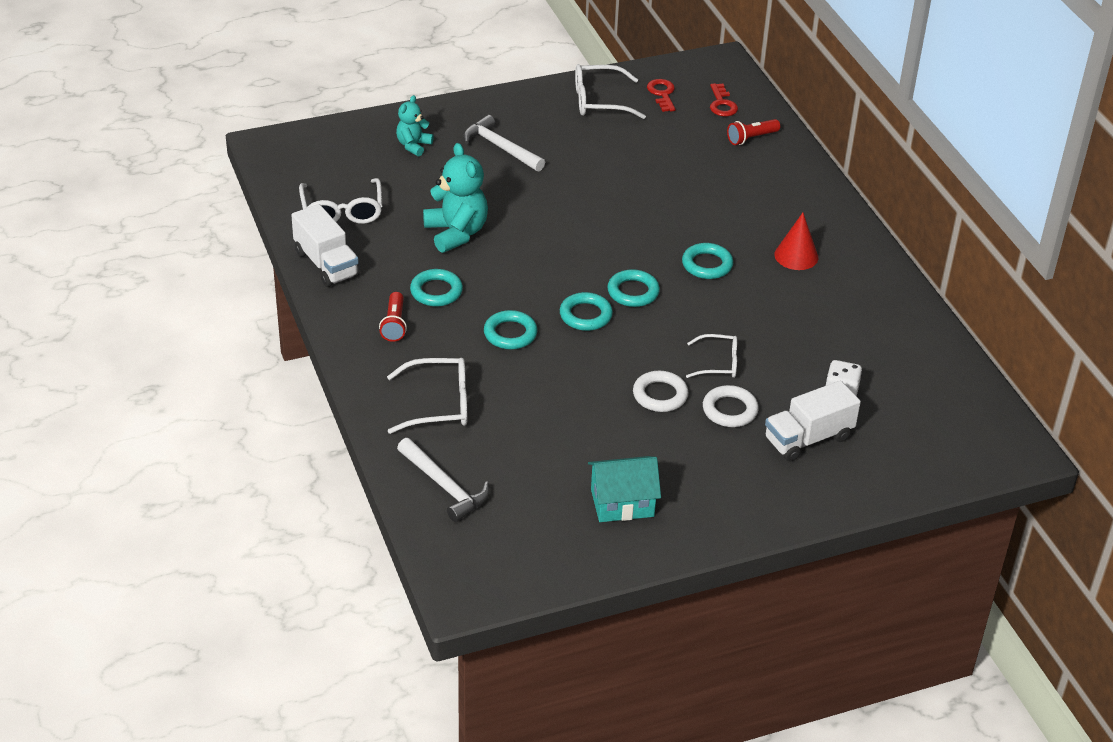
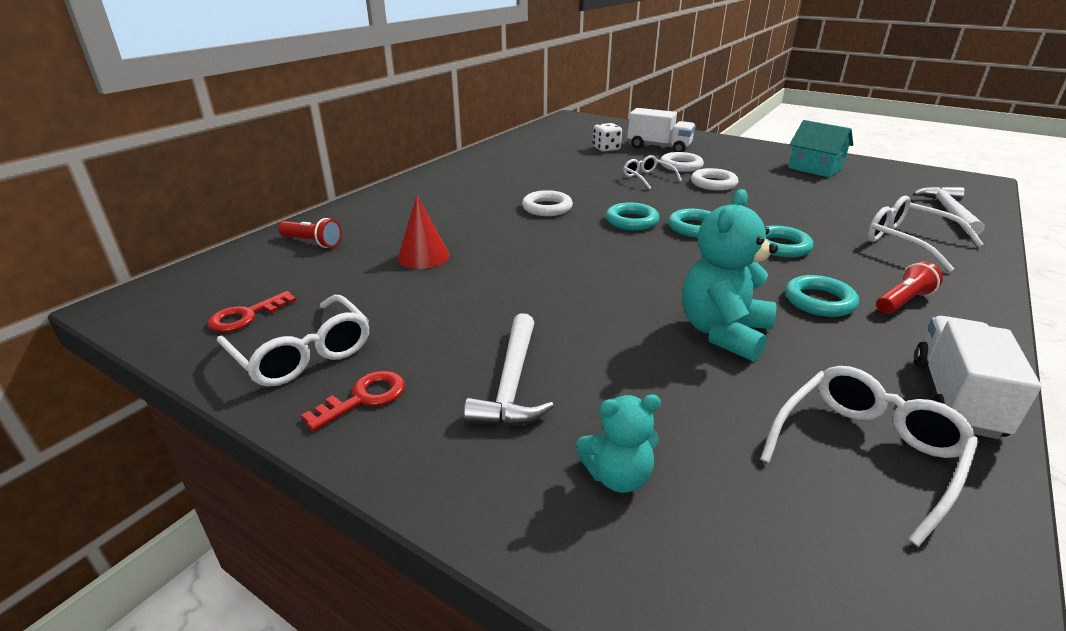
camera: 125 degrees left, 10 degrees down
turquoise ring [682,243,733,279] -> white ring [522,190,573,216]
red key [710,83,738,116] -> red key moved to [301,371,405,431]
red cone [774,213,818,270] -> red cone moved to [397,196,450,269]

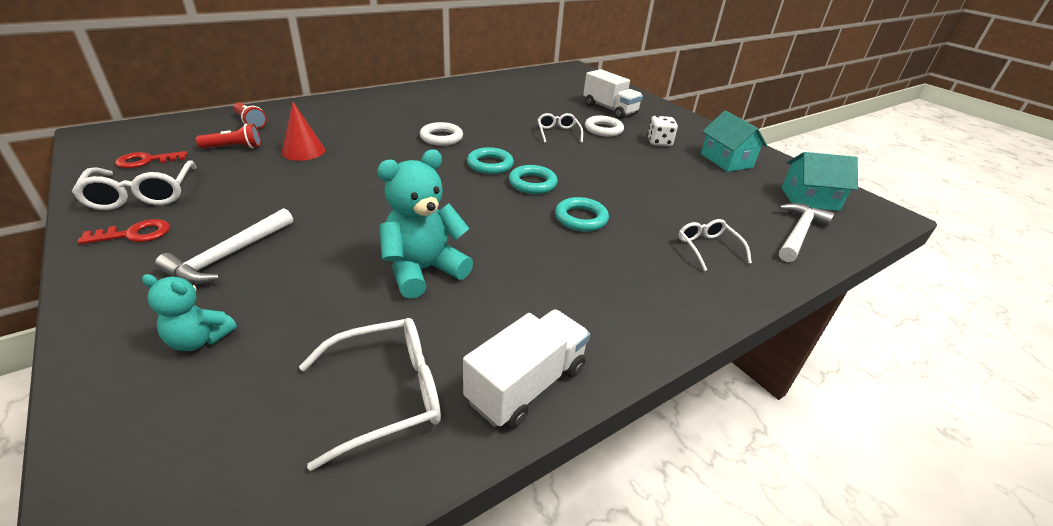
camera: 20 degrees right, 5 degrees up
white dice [593,123,622,152] -> white dice moved to [648,116,678,146]
white ring [691,168,738,191] -> none
turquoise ring [785,275,859,317] -> none
white glasses [867,196,983,272] -> white glasses [678,219,752,271], size x0.65
red flashlight [876,261,943,314] -> red flashlight moved to [196,124,261,149]
none -> turquoise house [782,152,858,211]

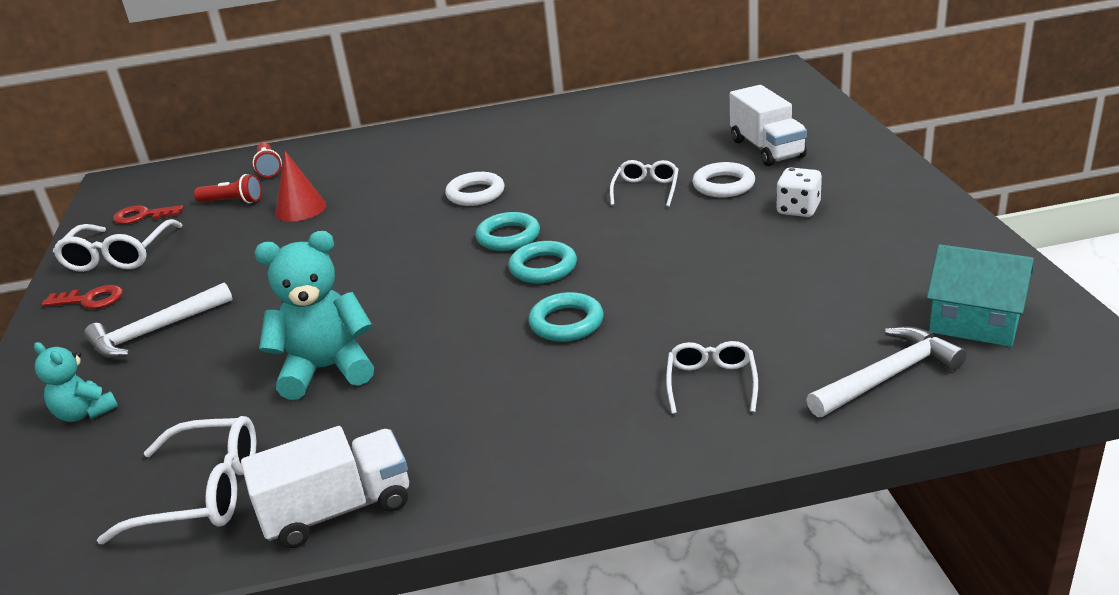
camera: 30 degrees right, 5 degrees down
turquoise house [701,110,767,172] -> none

